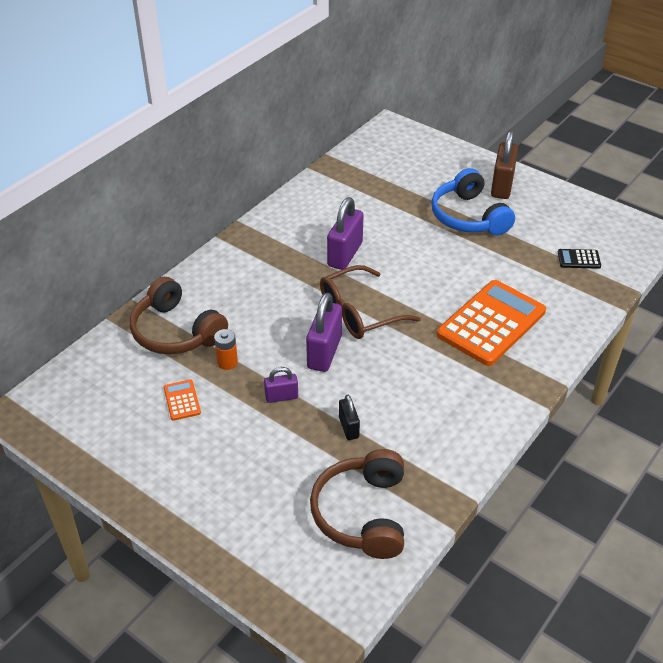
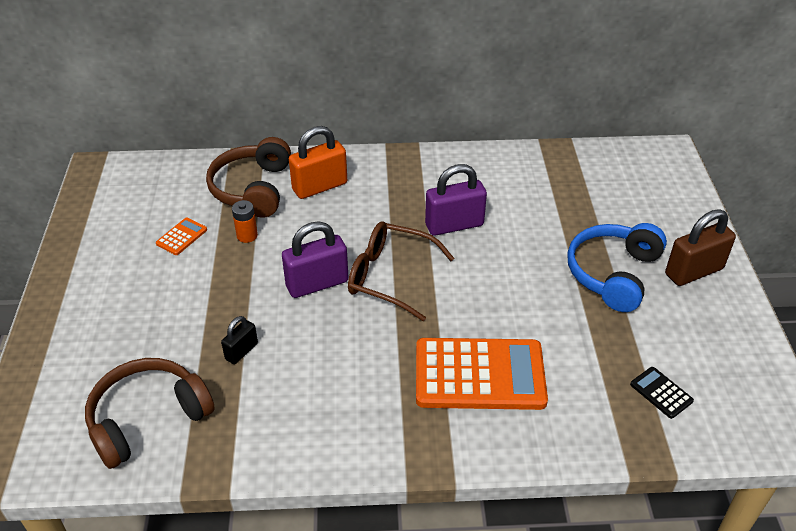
camera: 50 degrees right, 0 degrees up
purple padlock [264,367,298,403] -> none
none -> orange padlock [289,126,347,199]

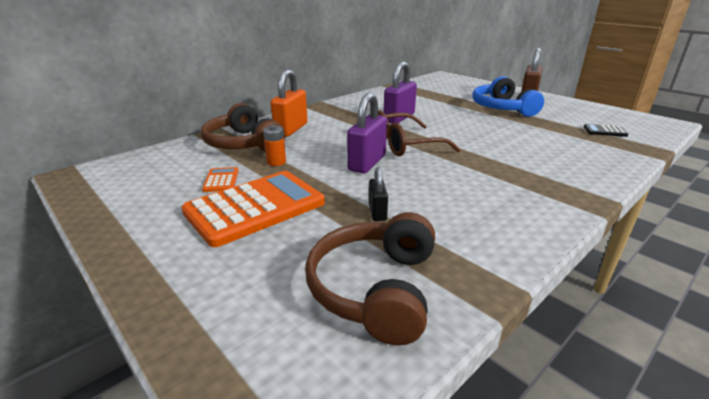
camera: 40 degrees left, 15 degrees down
orange calculator [416,338,548,410] -> orange calculator moved to [181,171,325,247]

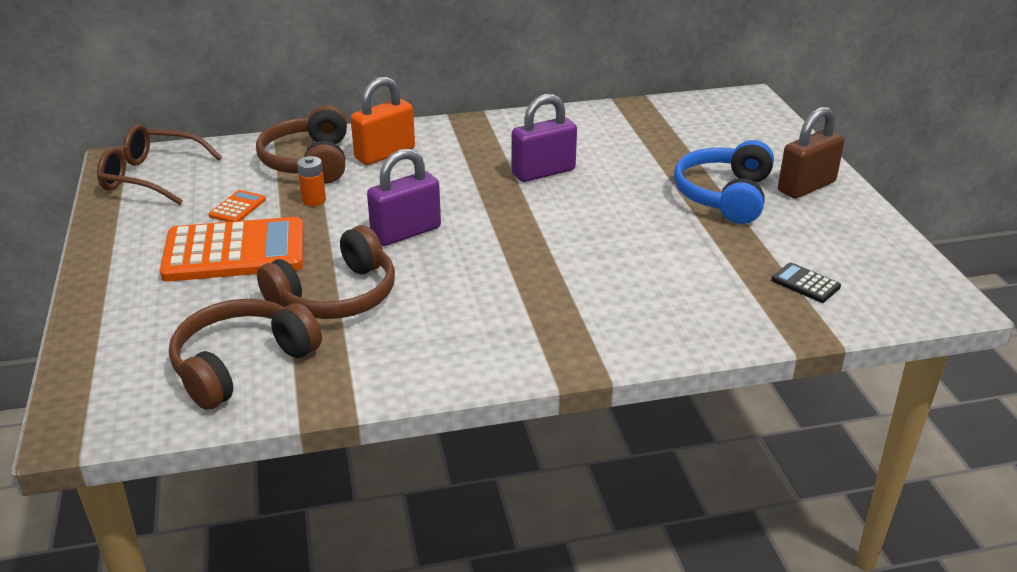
camera: 30 degrees right, 5 degrees up
black padlock [369,167,388,221] -> brown headphones [257,225,395,319]
brown glasses [378,110,461,156] -> brown glasses moved to [97,124,222,205]

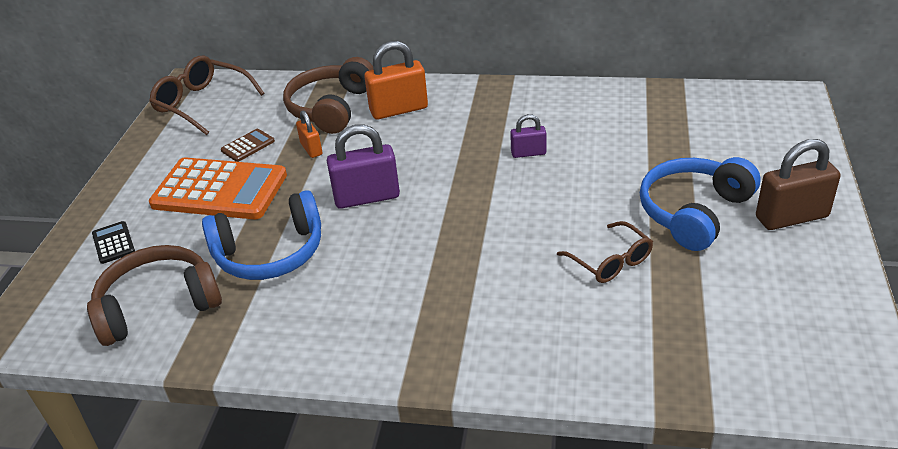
camera: 25 degrees right, 5 degrees up
orange calculator [209,190,266,222] -> brown calculator [221,129,275,162]
brown headphones [257,225,395,319] -> blue headphones [202,190,321,280]
orange battery [297,156,326,206] -> orange padlock [296,111,323,158]
purple padlock [511,94,577,182] -> purple padlock [510,114,547,158], size x0.55
black calculator [771,262,841,303] -> black calculator moved to [92,221,135,264]
none -> brown glasses [557,221,653,283]

